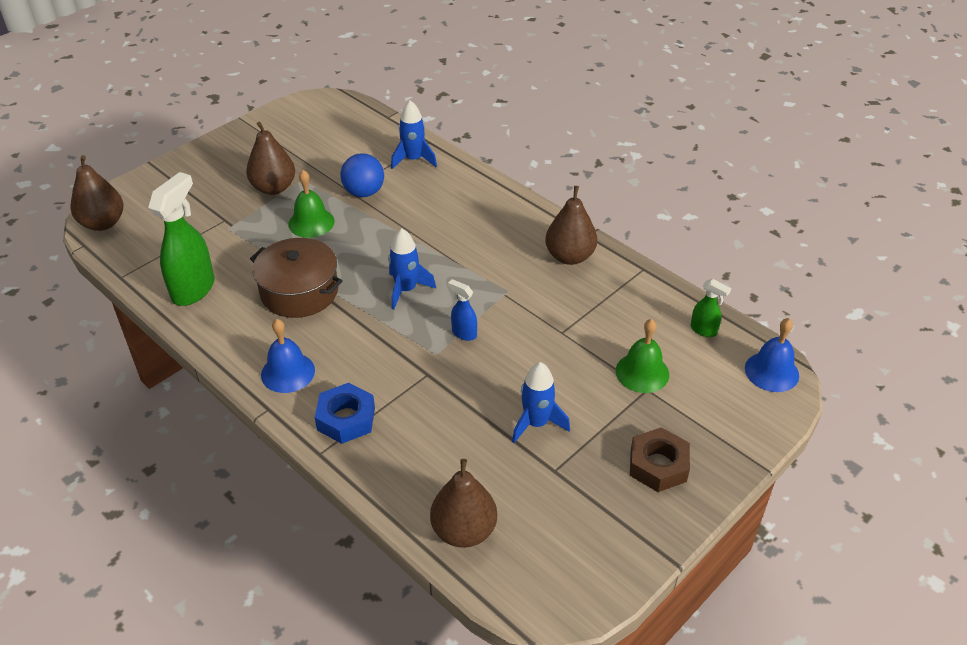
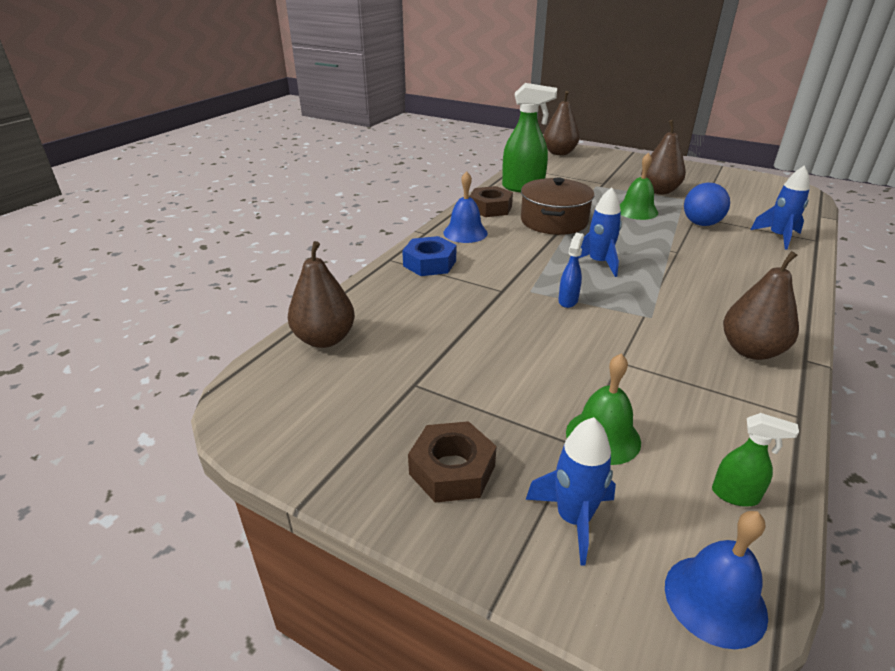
camera: 75 degrees right, 10 degrees down
blue rocket [512,362,570,443] -> blue rocket moved to [526,417,616,565]
green spray bottle [691,279,731,337] -> green spray bottle turned 90 degrees counterclockwise [712,413,799,507]
none -> brown nut [469,186,513,217]

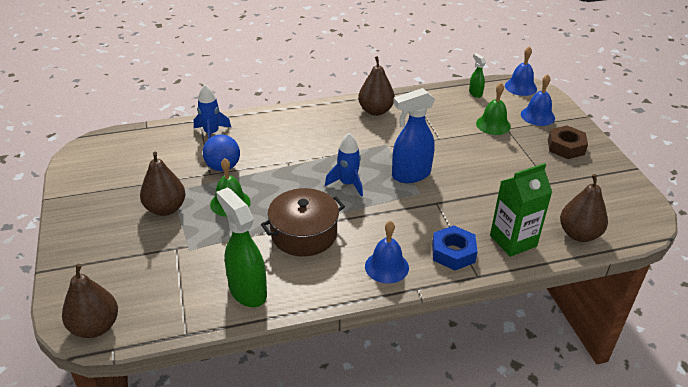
camera: 135 degrees left, 5 degrees up
brown nut [469,186,513,217] -> none
blue rocket [526,417,616,565] -> blue bell [521,74,555,126]
blue spray bottle [558,233,584,308] -> blue spray bottle [392,88,435,183], size x2.01
none -> green carton [490,163,552,257]

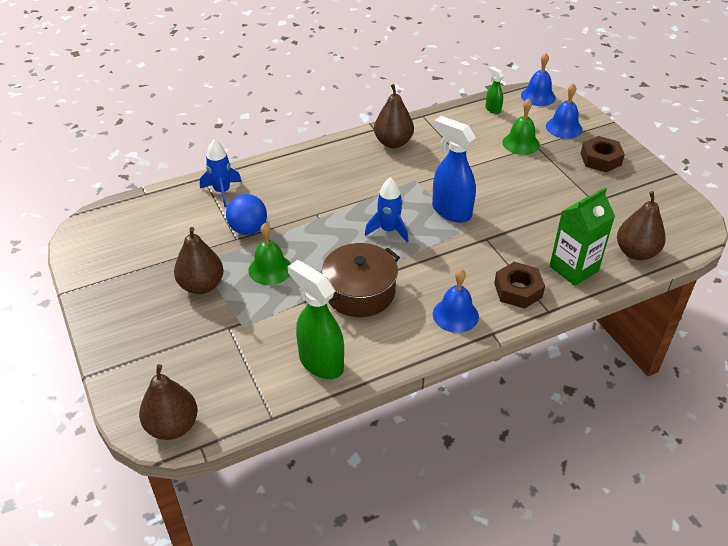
camera: 10 degrees left, 5 degrees up
blue spray bottle [392,88,435,183] -> blue spray bottle turned 75 degrees clockwise [432,116,476,222]
blue nut [432,225,478,270] -> brown nut [494,262,545,309]

